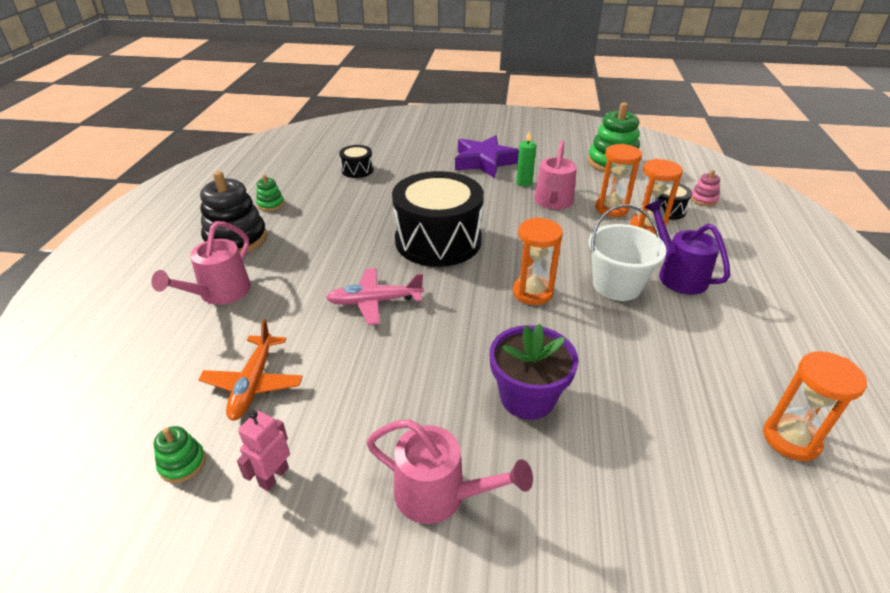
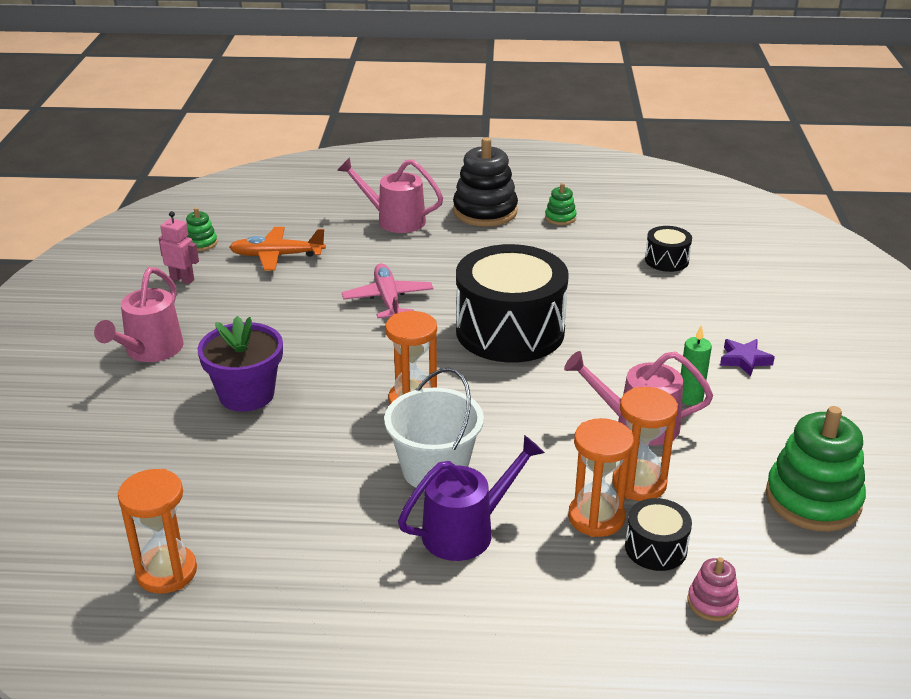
camera: 85 degrees right, 5 degrees down
purple star [455,135,519,178] -> purple star [720,339,775,377], size x0.49

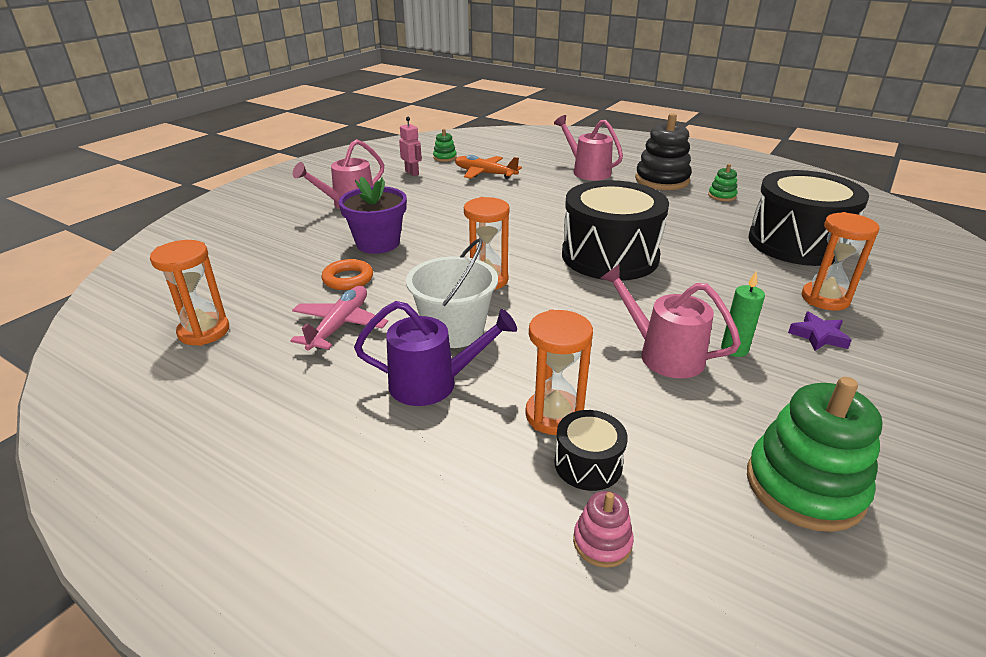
camera: 30 degrees right, 0 degrees up
pink plane [342,263,433,318] -> pink plane moved to [290,286,388,351]
orange hourglass [612,387,678,501] -> orange hourglass moved to [802,212,880,311]
black drum [645,226,692,272] -> black drum [749,170,869,266], size x2.26
none -> orange ring [321,259,373,290]

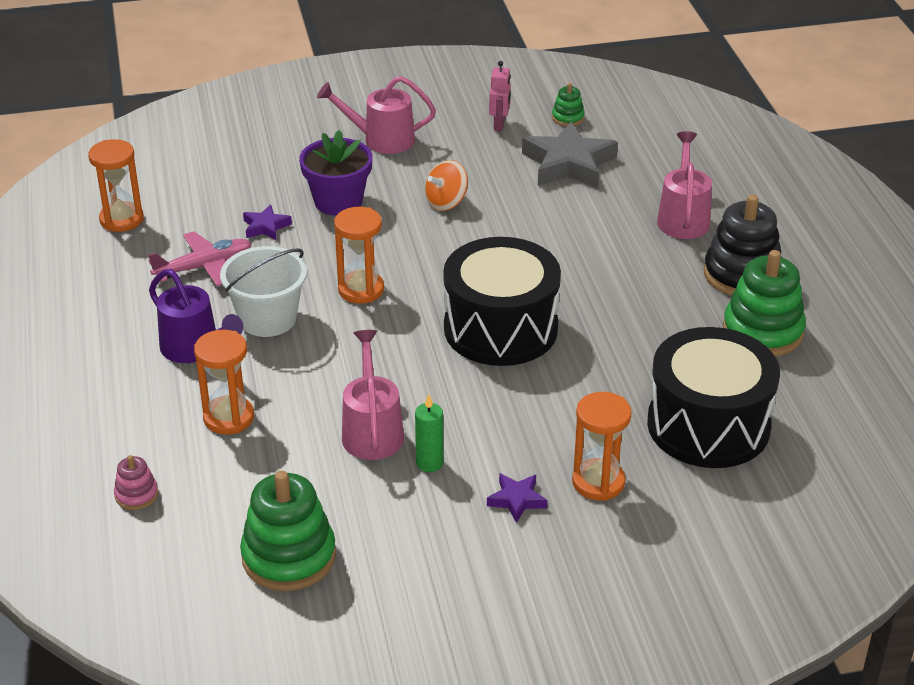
camera: 45 degrees right, 5 degrees up
orange ring [321,259,373,290] -> purple star [243,204,292,241]
orange plane [455,155,522,179] -> grey star [522,122,618,188]
black drum [554,410,628,491] -> none
green stacking toy [708,164,738,201] -> green stacking toy [723,250,806,356], size x2.09
none -> orange spinning top [425,160,468,211]

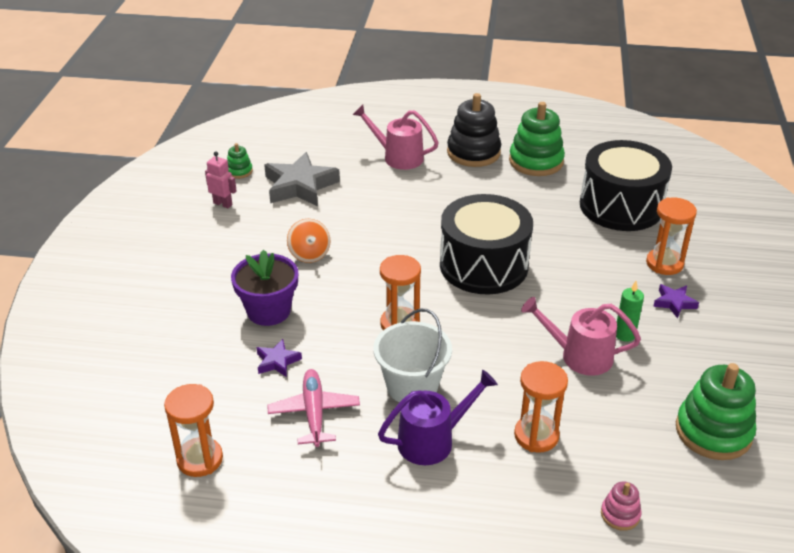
camera: 70 degrees left, 0 degrees up
pink watering can [317,76,436,154] -> none

